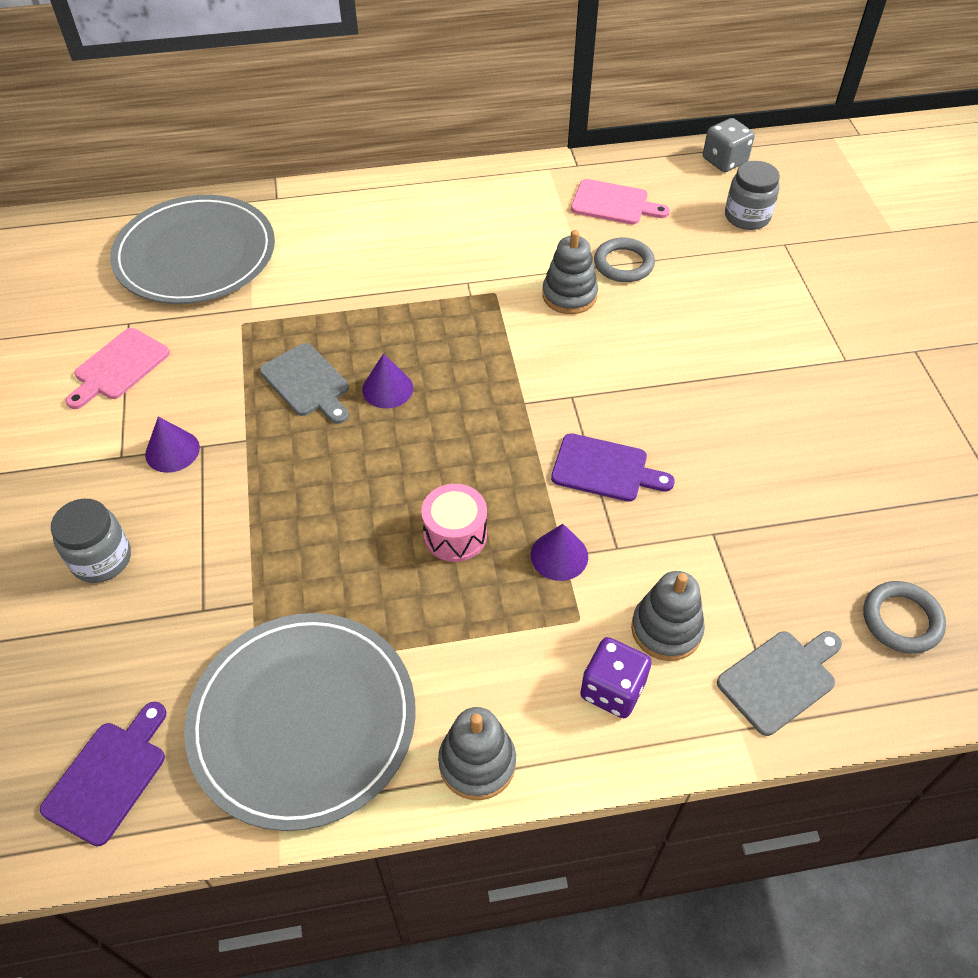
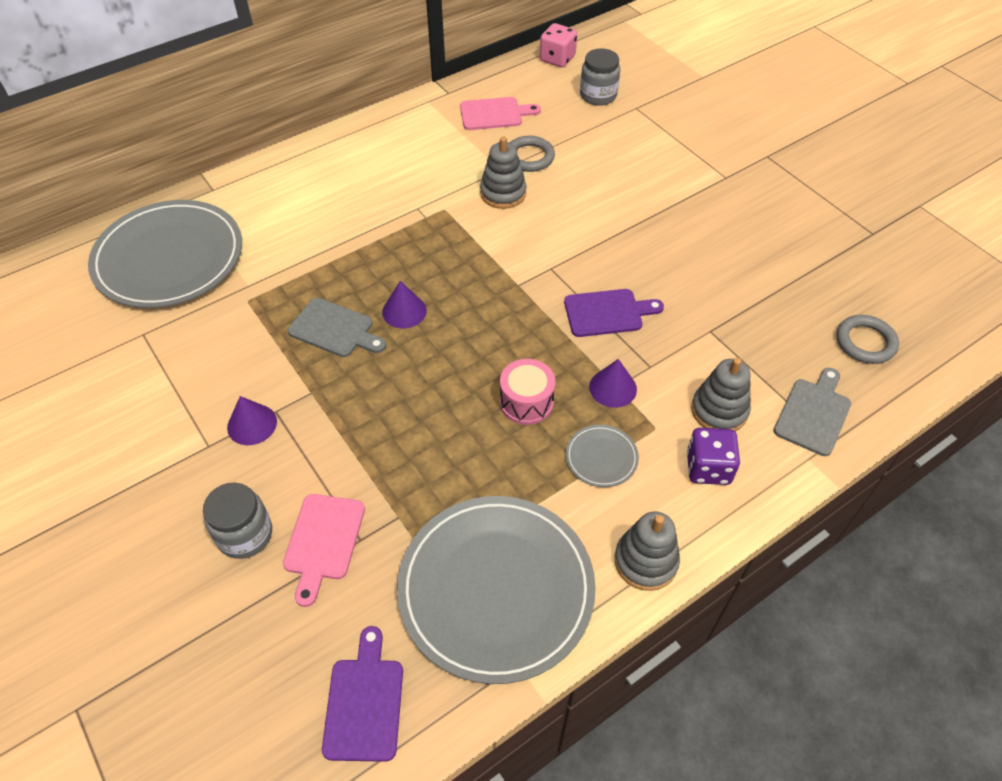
camera: 25 degrees left, 0 degrees up
pink cutting board [66,328,170,409] -> pink cutting board moved to [283,494,365,607]
grey dice [703,118,755,172] -> pink dice [540,23,577,67]
none -> grey plate [566,425,639,487]

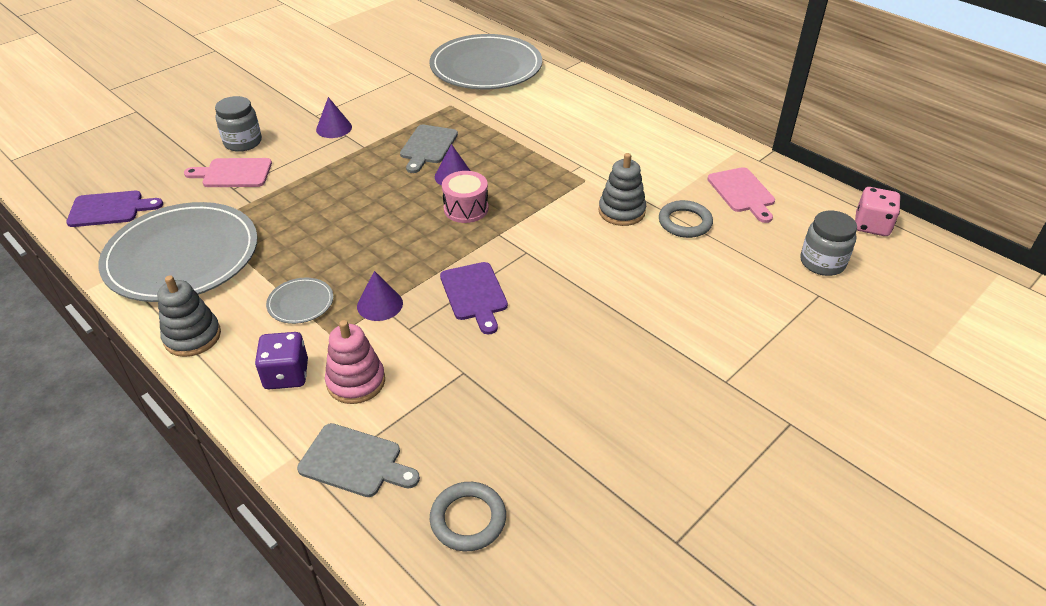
camera: 80 degrees right, 10 degrees down
pink drum [500,359,555,425] -> pink drum moved to [442,171,488,223]
grey stacking toy [691,358,751,431] -> pink stacking toy [325,320,385,404]

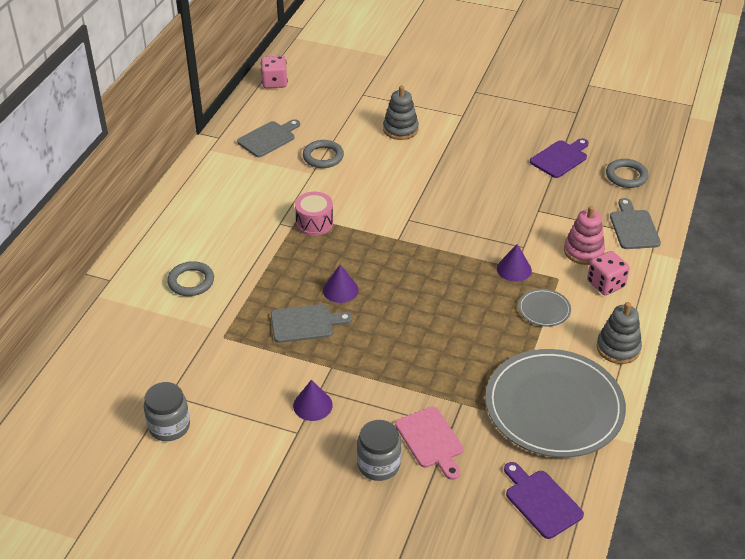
camera: 115 degrees left, 0 degrees up
purple dice [255,332,308,389] -> pink dice [587,251,630,295]
grey plate [429,34,542,89] -> none
purple cutting board [440,262,508,334] -> purple cutting board moved to [530,138,589,178]
pink drum [442,171,488,223] -> pink drum moved to [295,192,333,236]
grey stacking toy [599,153,646,226] -> grey stacking toy moved to [383,85,419,140]
pink cutting board [707,167,775,223] -> grey cutting board [237,119,300,157]
grey jar [800,210,857,276] -> grey jar moved to [144,382,190,441]
none -> grey ring [167,261,214,296]

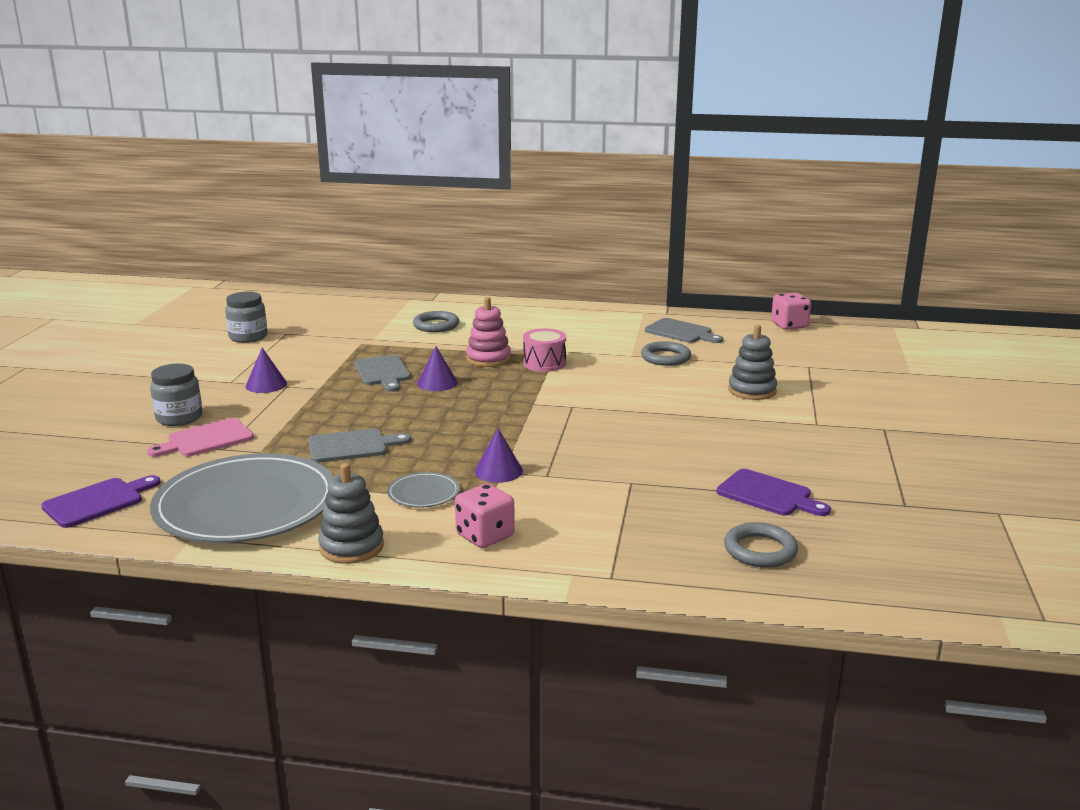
camera: 80 degrees right, 20 degrees down
pink stacking toy [564,206,605,265] -> pink stacking toy moved to [466,297,511,367]
grey cutting board [610,198,661,249] -> grey cutting board moved to [309,429,411,463]

